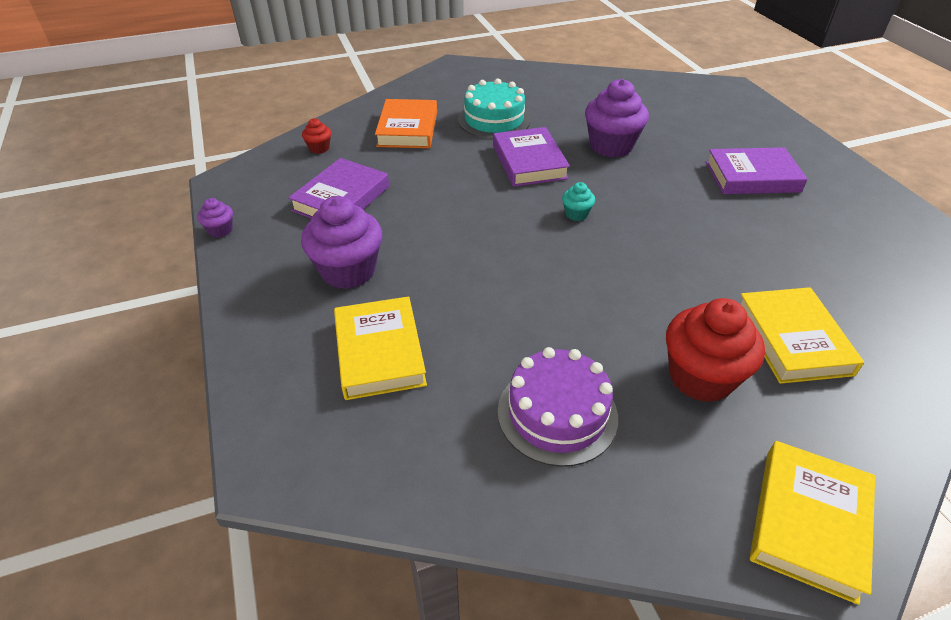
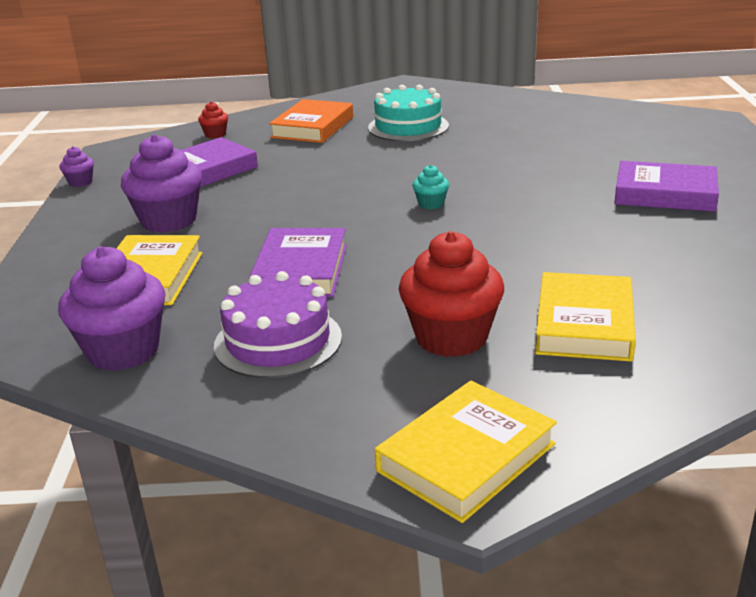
camera: 20 degrees right, 15 degrees down
purple book [493,127,570,187] -> purple book moved to [249,228,347,297]
purple cupcake [585,79,649,158] -> purple cupcake moved to [58,246,166,371]

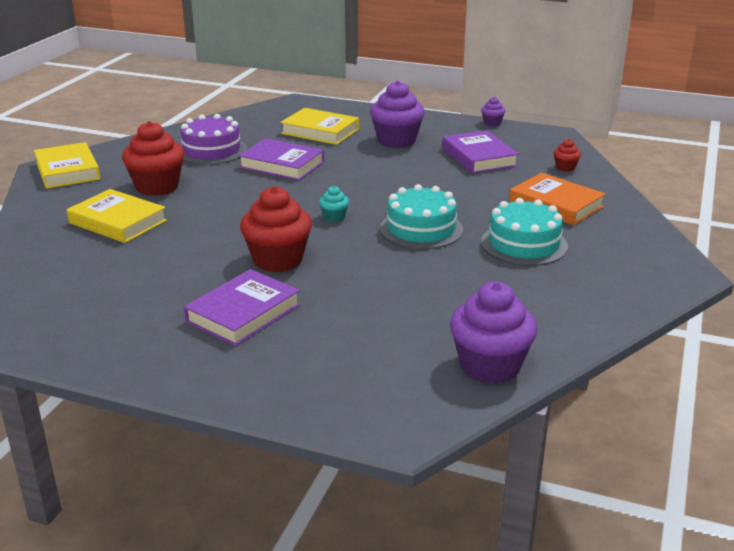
camera: 110 degrees right, 0 degrees up
purple cupcake [58,246,166,371] -> purple cupcake moved to [450,282,538,384]
none -> red cupcake [240,186,312,272]
none -> turquoise cake [380,184,463,249]

